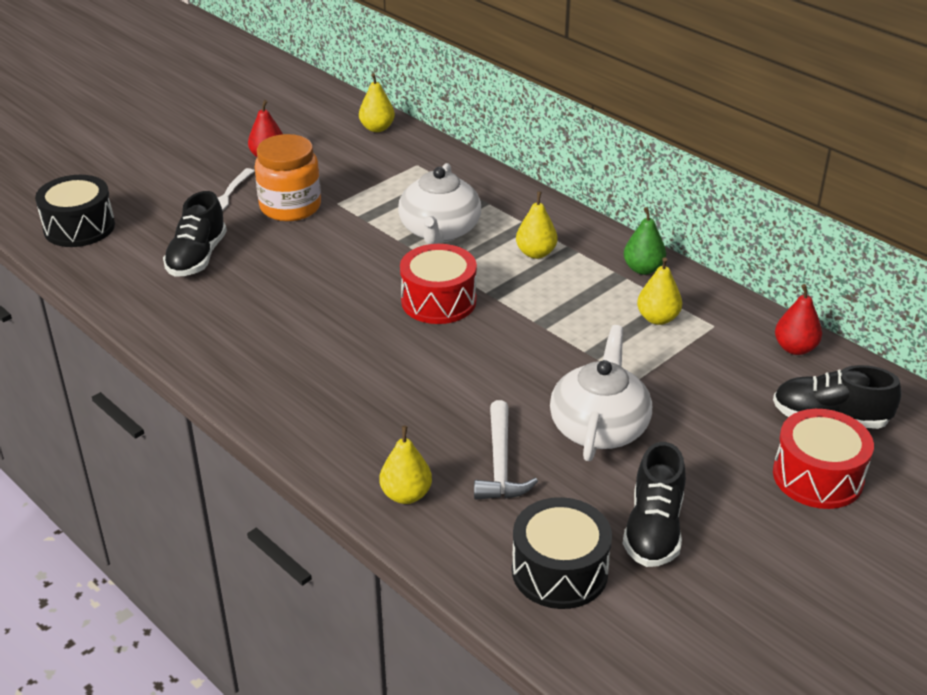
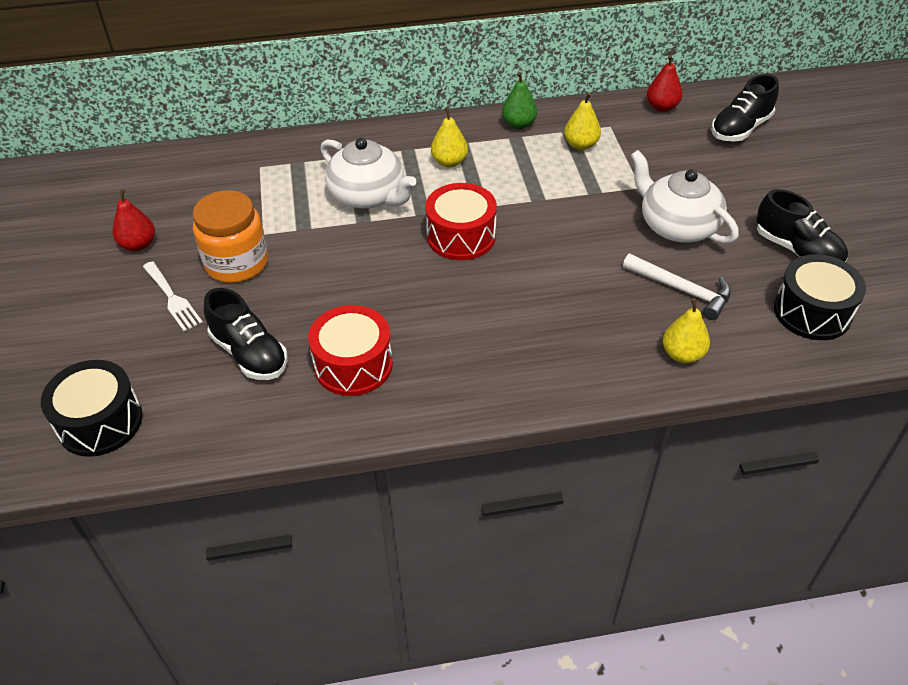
camera: 55 degrees left, 10 degrees up
yellow pear [359,73,395,132] -> none
red drum [773,409,874,509] -> red drum moved to [308,305,393,396]

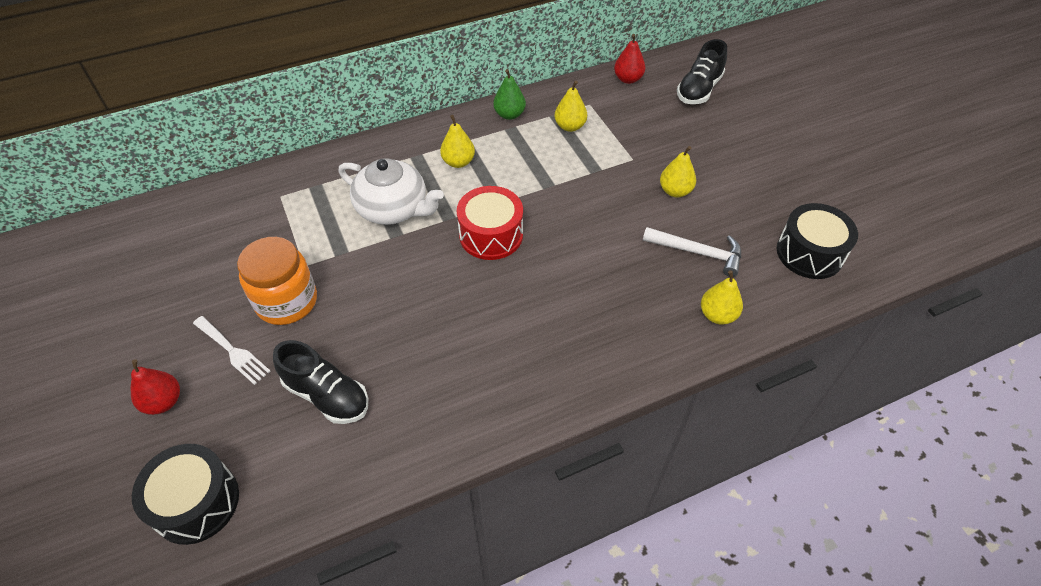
camera: 15 degrees left, 5 degrees up
red pear [113,189,155,251] -> red pear moved to [131,359,180,415]
red drum [308,305,393,396] -> none
white teapot [631,150,739,244] -> yellow pear [660,146,696,197]
black shoe [757,189,848,262] -> none

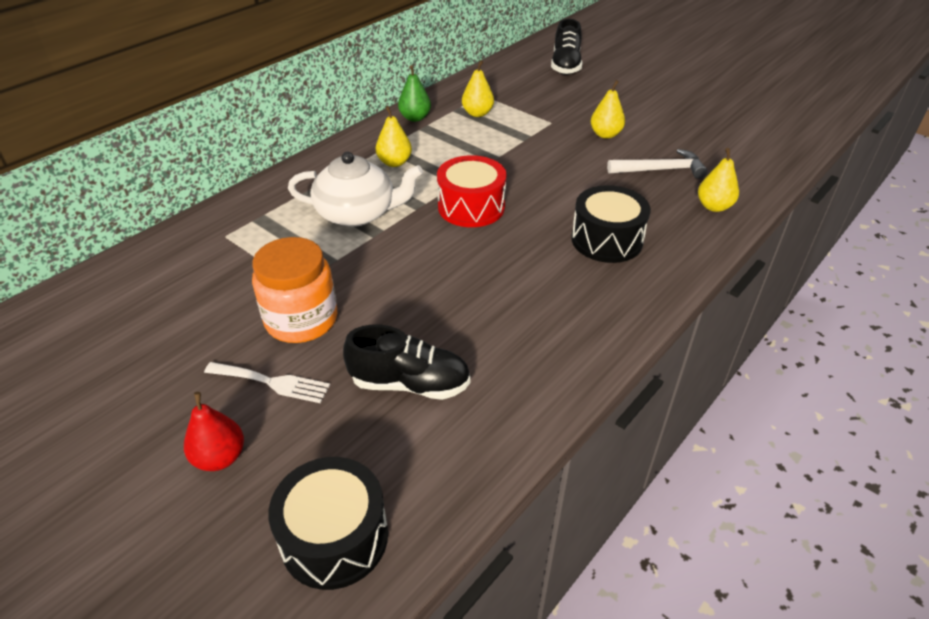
camera: 25 degrees left, 10 degrees down
red pear [614,34,645,84] -> none
black drum [777,203,858,279] -> black drum moved to [571,185,651,263]

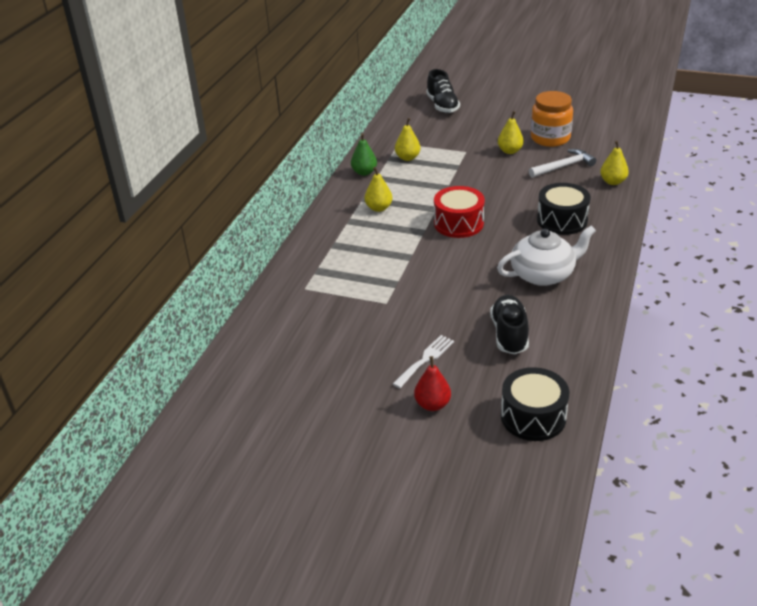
camera: 20 degrees left, 5 degrees down
white fork [204,362,330,403] -> white fork turned 45 degrees counterclockwise [393,335,454,388]
orange jar [252,237,337,343] -> orange jar moved to [531,91,573,147]
white teapot [288,152,423,227] -> white teapot moved to [497,225,596,286]
black shoe [343,325,471,400] -> black shoe turned 75 degrees counterclockwise [490,295,529,354]

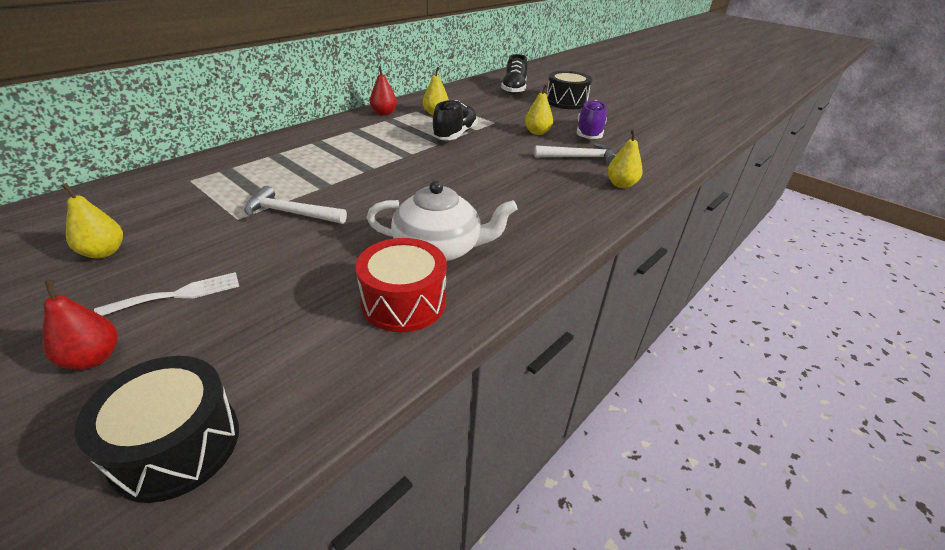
camera: 20 degrees right, 0 degrees up
green pear [351,133,377,176] -> red pear [370,66,397,115]
yellow pear [365,167,393,212] -> yellow pear moved to [61,183,123,259]
red drum [434,186,485,238] -> red drum moved to [356,238,447,332]
black shoe [490,295,529,354] -> black shoe moved to [432,100,478,140]
orange jar [531,91,573,147] -> purple shoe [577,100,607,139]
black drum [537,183,591,235] -> black drum moved to [547,71,592,109]
none -> white hammer [244,186,347,224]

